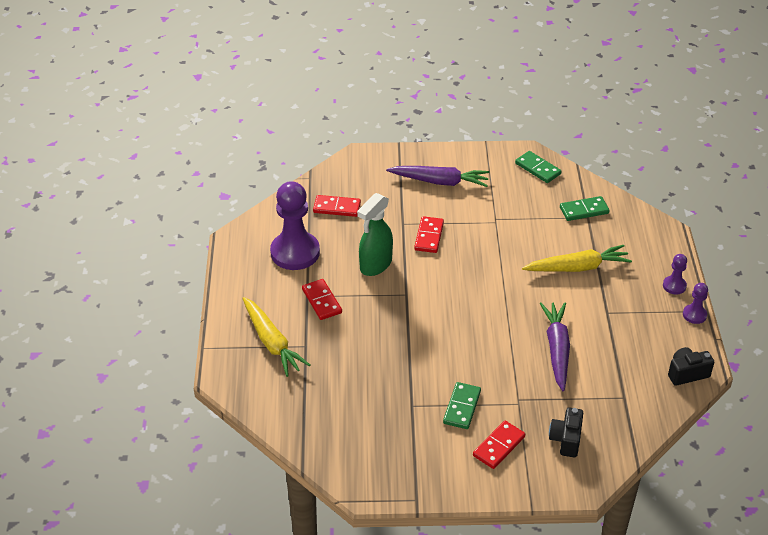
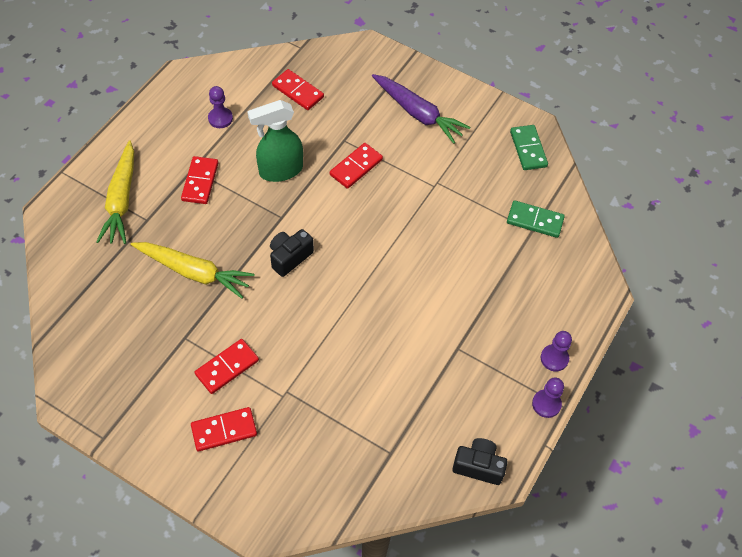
camera: 30 degrees right, 15 degrees up
purple pawn [270,181,320,270] -> purple pawn [208,86,233,128], size x0.46
green domino [443,382,481,429] -> red domino [194,339,259,394]
yellow carrot [522,245,632,272] -> yellow carrot moved to [131,242,255,299]
purple carrot [540,302,570,391] -> none
black camera [549,408,583,457] -> black camera moved to [270,229,314,277]

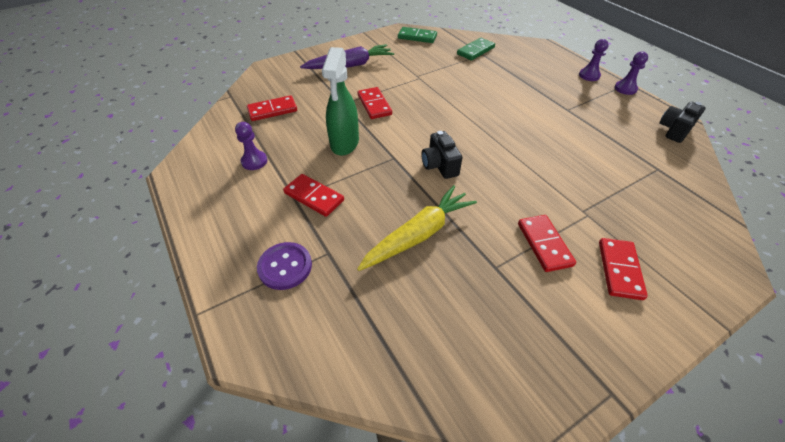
camera: 60 degrees left, 10 degrees down
yellow carrot [96,140,134,244] -> purple button [257,242,312,290]

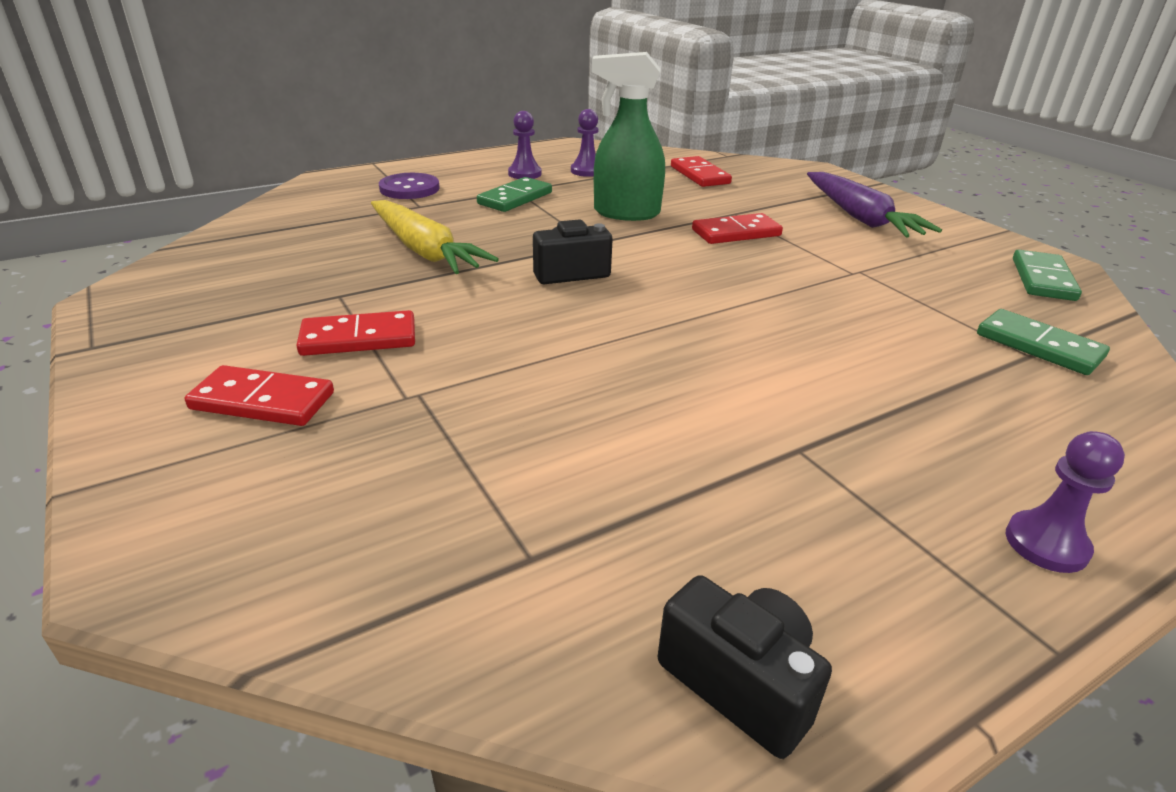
camera: 90 degrees right, 15 degrees down
red domino [283,174,344,217] -> green domino [477,177,552,212]
purple pawn [615,51,648,95] -> purple pawn moved to [508,111,542,179]

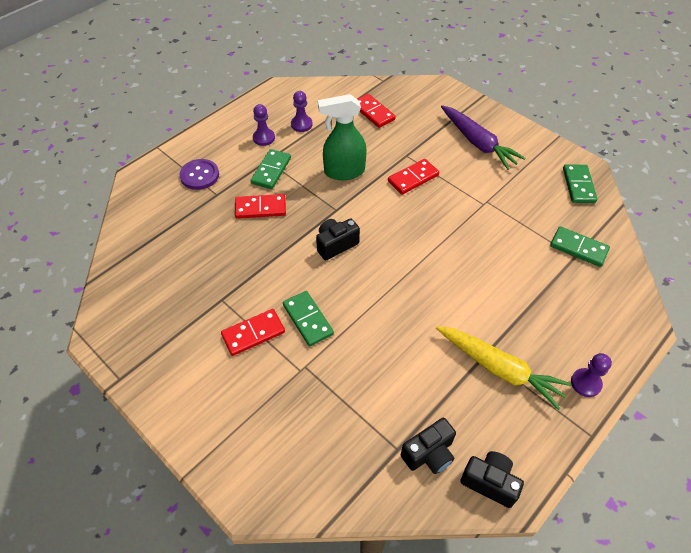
camera: 15 degrees left, 20 degrees up
red domino [185,365,334,426] -> red domino moved to [235,194,286,219]
yellow carrot [371,200,499,274] -> yellow carrot moved to [436,326,572,410]
none -> green domino [283,291,334,346]
none -> black camera [401,418,456,474]

